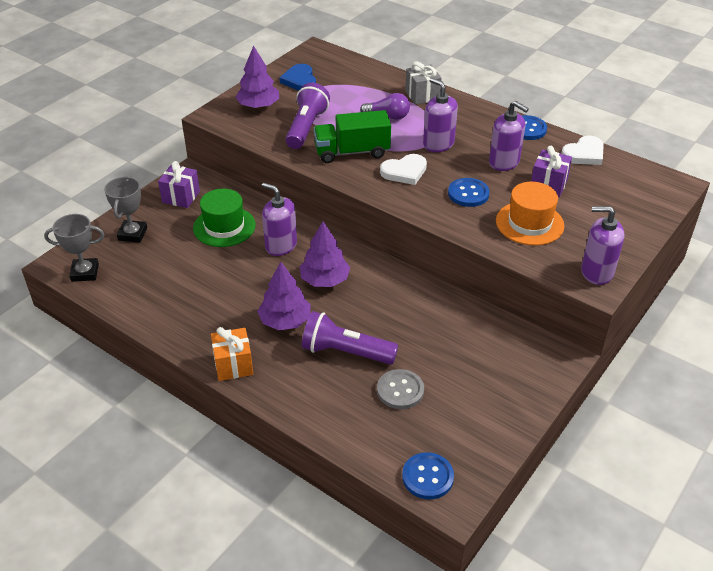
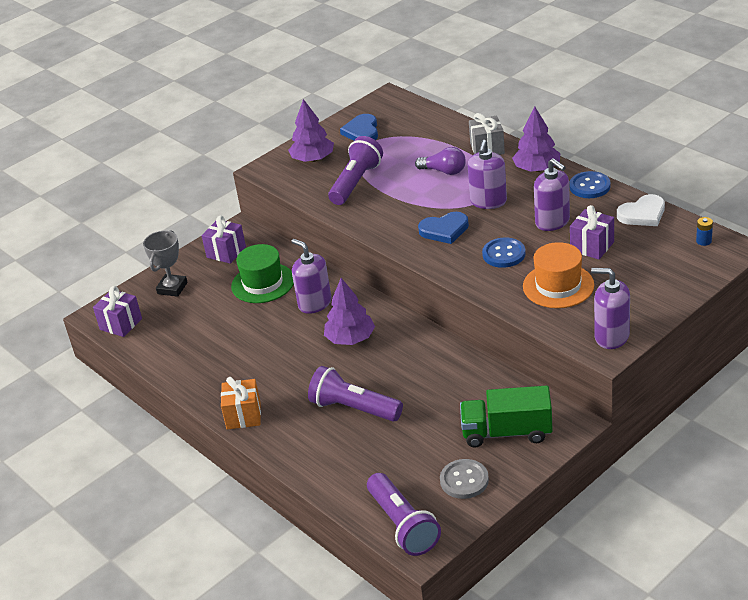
camera: 15 degrees right, 5 degrees down
grey trophy [44,214,105,282] -> purple gift [93,286,142,337]
purple tree [257,262,311,330] -> purple tree moved to [512,107,560,172]
green truck [314,110,391,163] -> green truck moved to [460,386,553,448]
grey button [377,369,424,409] -> grey button moved to [440,459,489,499]
white heart [380,154,427,185] -> blue heart [418,212,469,244]
blue button [402,452,454,499] -> purple flashlight [367,473,441,556]
purple soap dispenser [423,78,458,152] -> purple soap dispenser turned 135 degrees counterclockwise [468,140,507,209]
none -> blue battery [696,217,713,246]

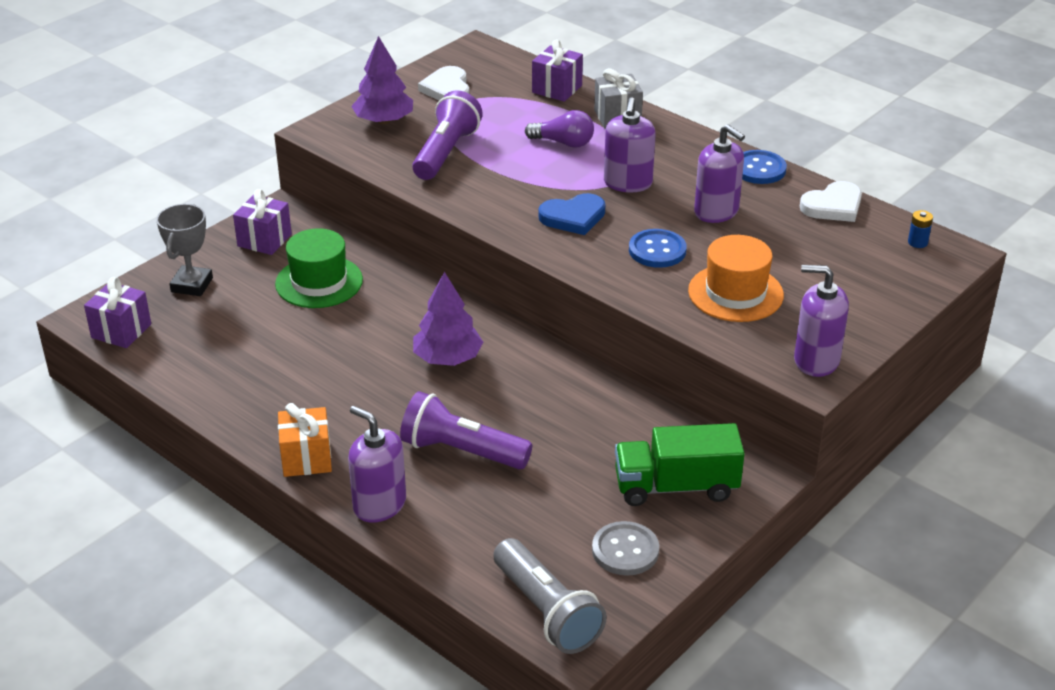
camera: 10 degrees left, 0 degrees up
purple soap dispenser [291,239,332,314] -> purple soap dispenser moved to [348,406,406,523]
blue heart [340,114,378,141] -> white heart [418,66,469,100]
purple flashlight [367,473,441,556] -> grey flashlight [493,538,607,654]
purple tree [512,107,560,172] -> none
purple gift [570,205,614,259] -> purple gift moved to [532,39,583,102]

